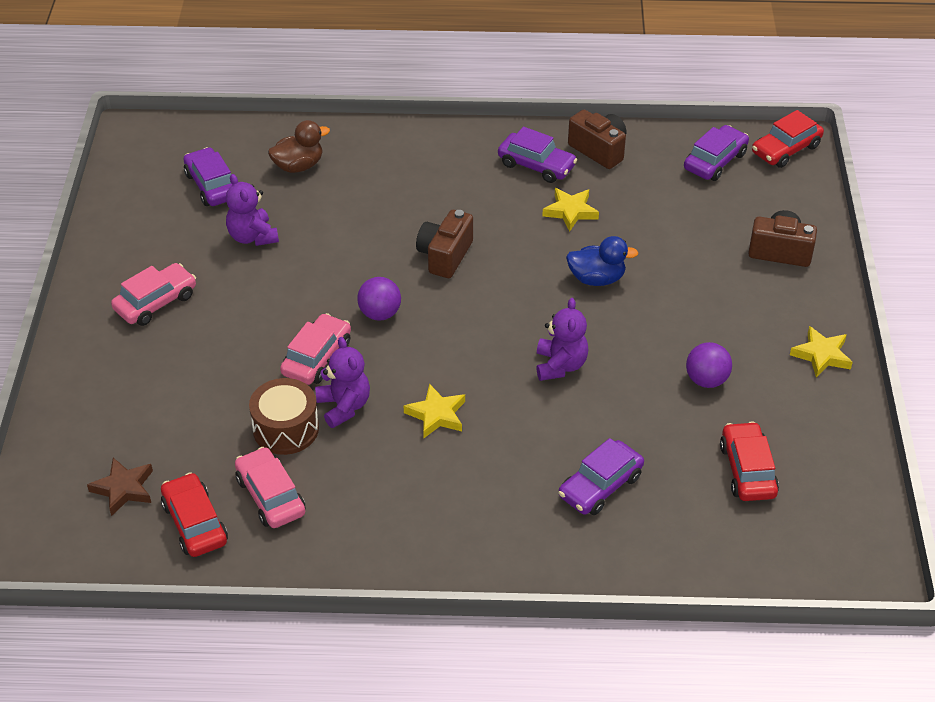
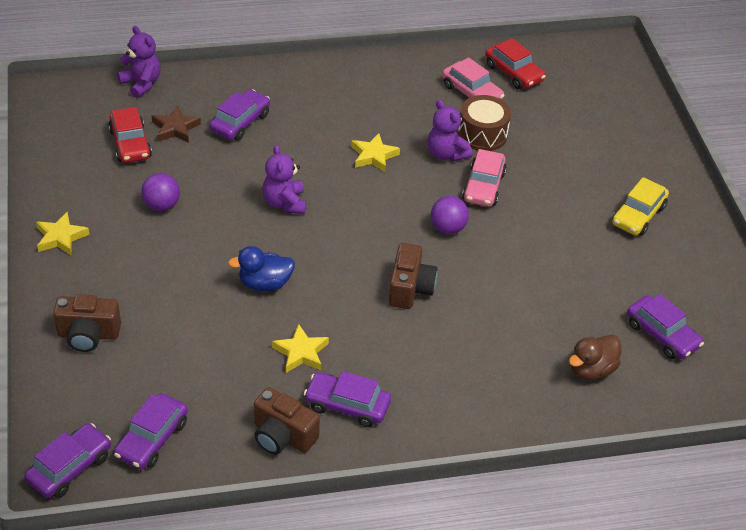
camera: 165 degrees right, 0 degrees up
brown star [87,458,153,516] -> brown star moved to [152,106,201,143]
pink car [111,263,196,326] -> yellow car [612,177,669,236]
purple teddy bear [226,174,279,246] -> purple teddy bear moved to [117,26,161,98]
red car [752,110,824,168] -> purple car [24,423,111,498]

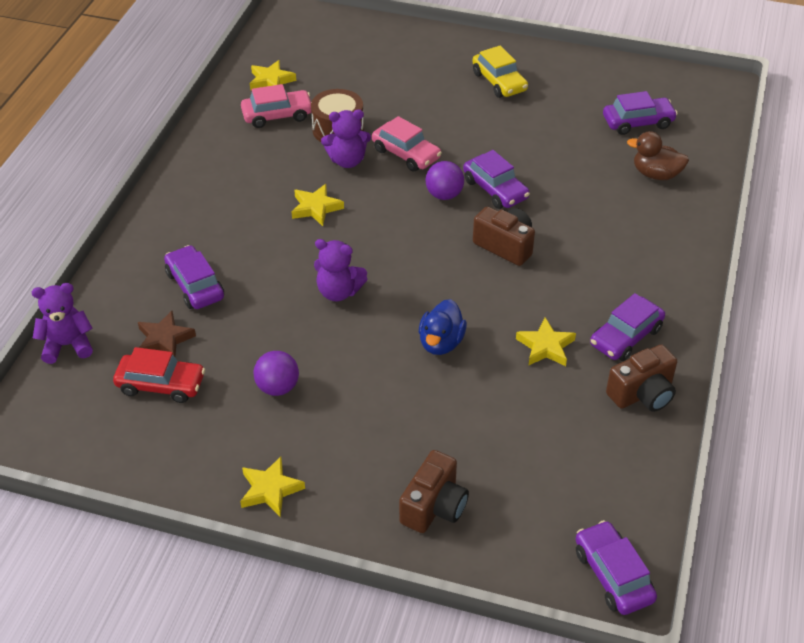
camera: 60 degrees left, 0 degrees up
purple car [114,393,188,470] -> purple car moved to [463,150,530,209]
red car [485,38,546,89] -> yellow star [250,60,296,90]
brown duck [569,335,622,380] -> brown duck turned 120 degrees clockwise [627,131,689,180]

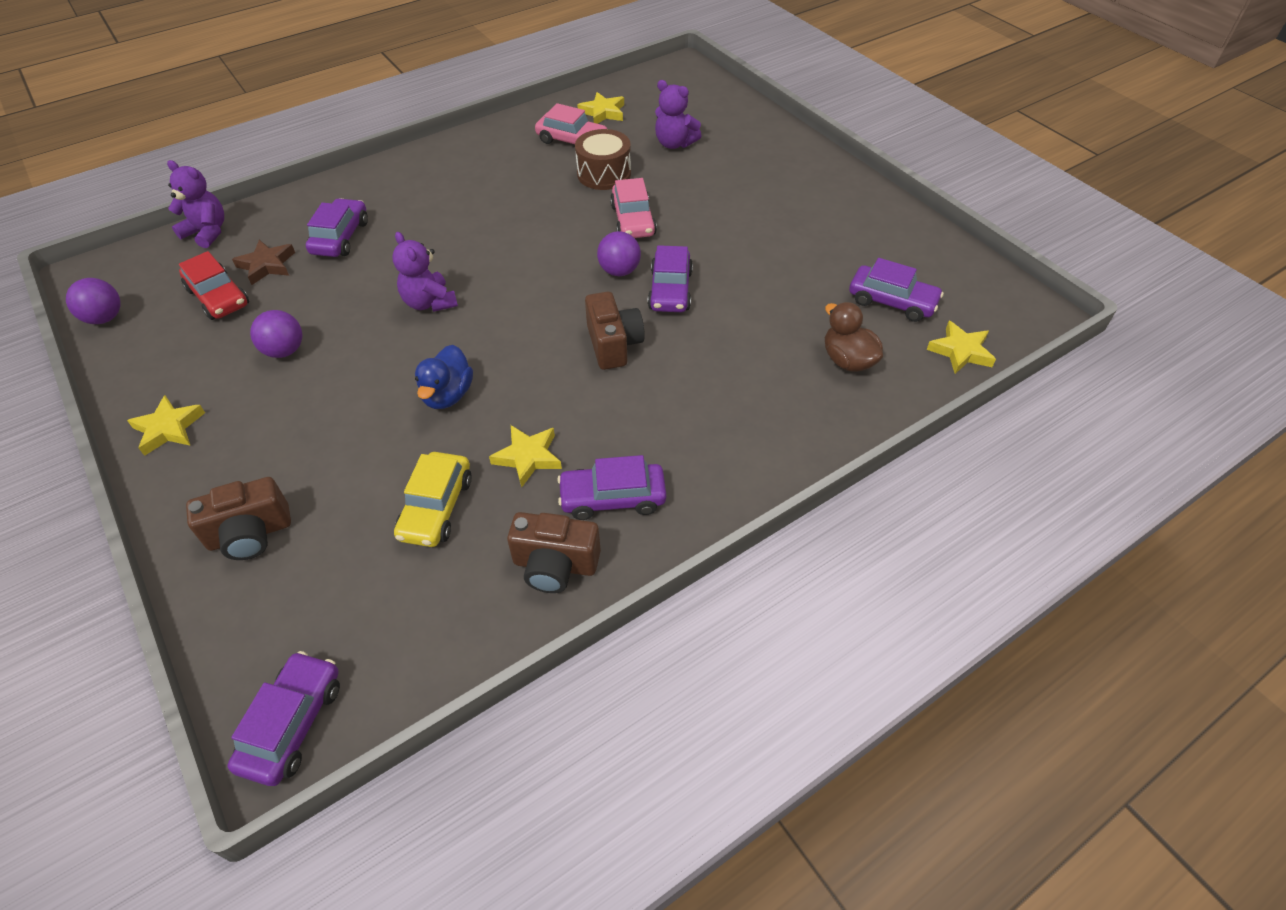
camera: 40 degrees right, 5 degrees up
yellow star [292,184,344,226] -> yellow star moved to [927,321,996,374]
purple teddy bear [321,110,371,168] -> purple teddy bear moved to [655,80,702,149]
blue duck [419,299,467,355] -> blue duck turned 45 degrees counterclockwise [415,345,473,409]
yellow car [472,46,528,98] -> yellow car moved to [394,452,472,547]
none -> purple ball [66,278,121,324]

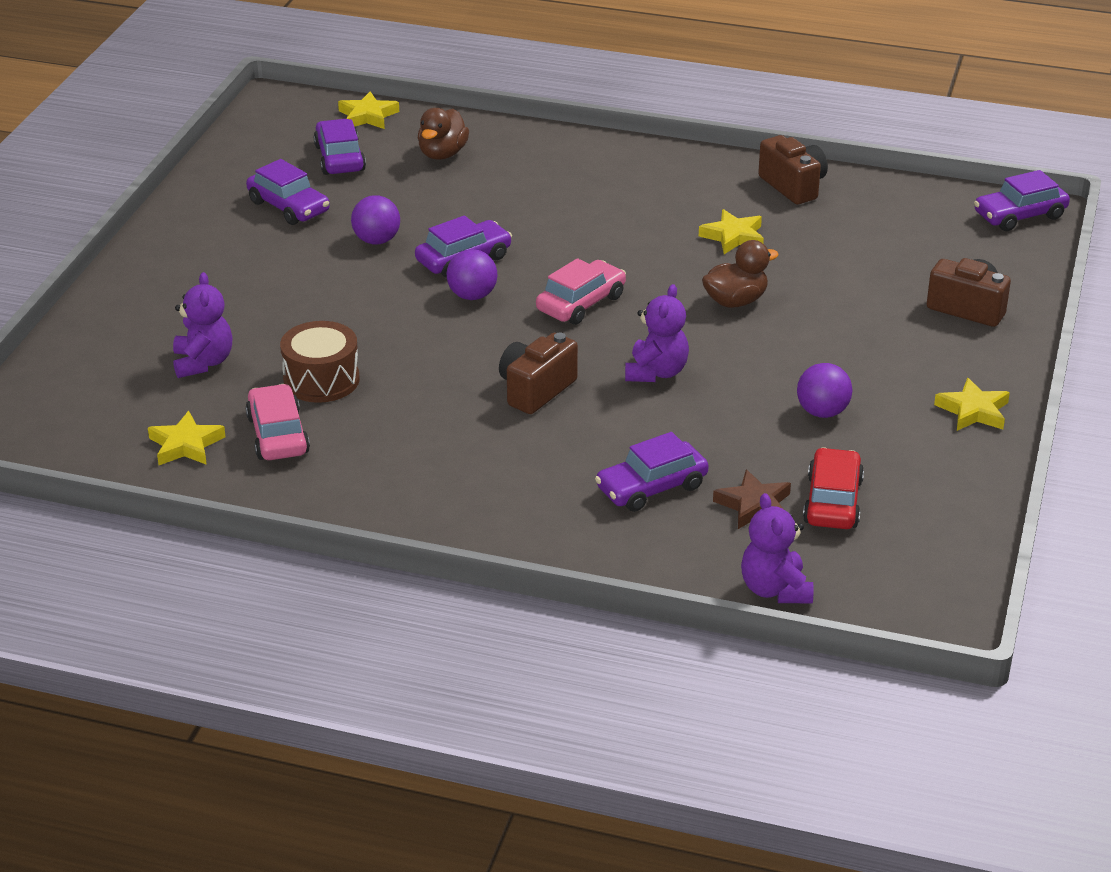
camera: 130 degrees left, 15 degrees down
purple ball [66,278,121,324] -> purple ball moved to [351,195,400,244]
yellow car [394,452,472,547] -> none
blue duck [415,345,473,409] -> brown duck [702,240,779,308]
purple car [557,455,667,520] -> purple car moved to [246,159,330,225]
brown camera [585,292,645,370] -> brown camera moved to [499,333,578,414]
pink car [610,178,657,238] -> pink car moved to [536,258,626,325]

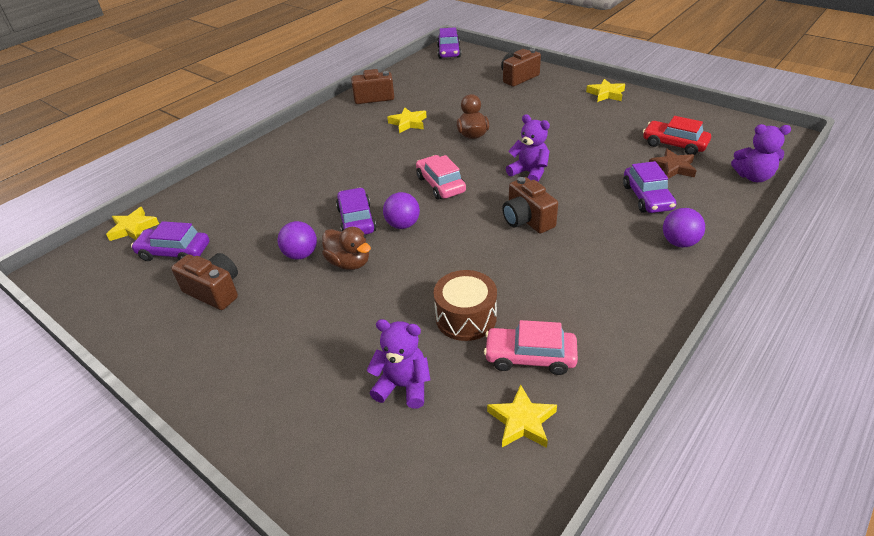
camera: 65 degrees left, 5 degrees up
purple car [246,159,330,225] -> brown camera [171,253,238,310]
brown duck [418,108,469,160] -> brown duck moved to [322,227,371,270]
purple ball [797,363,852,418] -> purple ball moved to [663,208,705,247]

